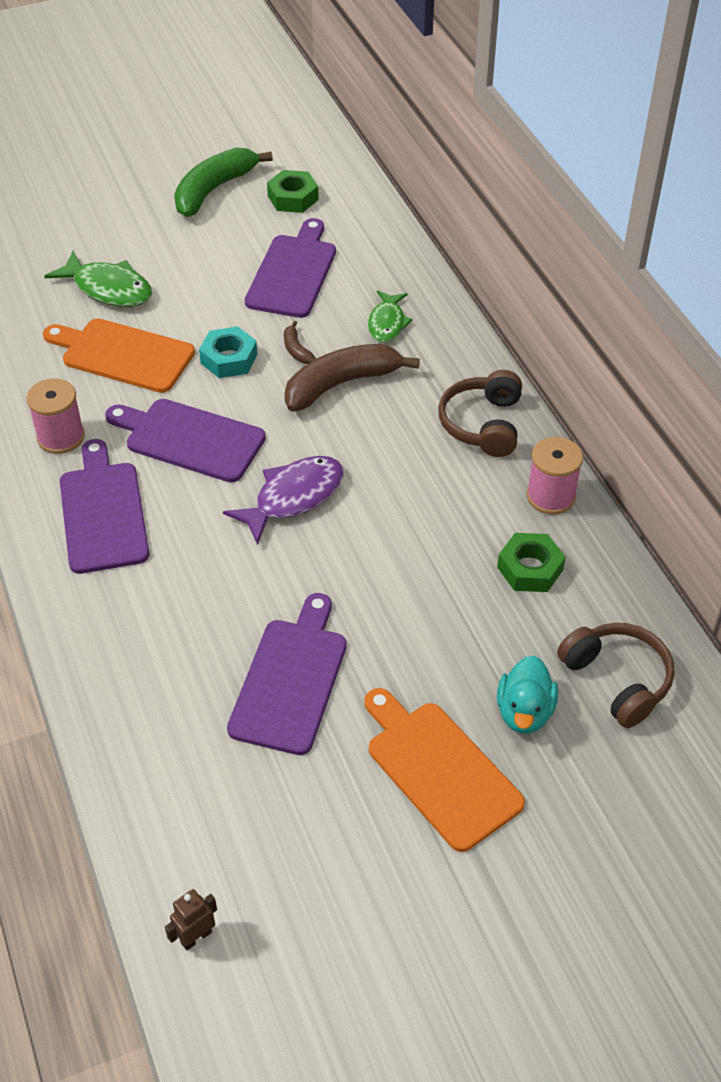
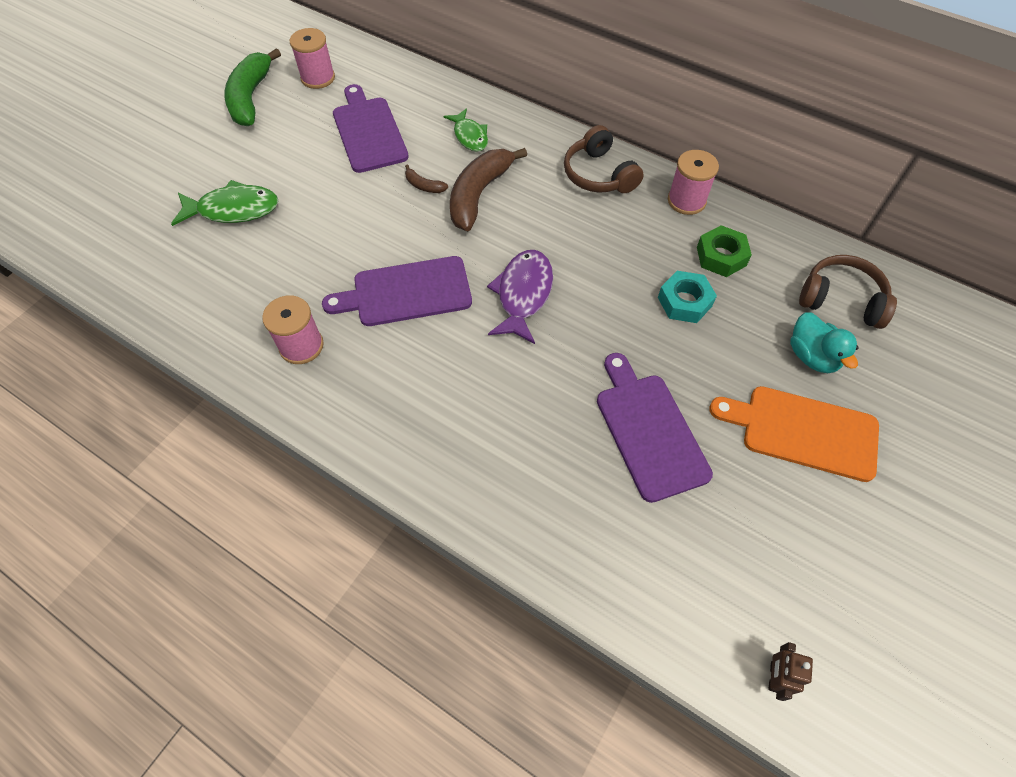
camera: 35 degrees left, 10 degrees up
orange cutting board [43,318,195,393] -> none
purple cutting board [60,439,149,574] -> none
turquoise nut [199,326,258,378] -> turquoise nut moved to [658,271,717,323]
green nut [267,170,319,213] -> pink spool [290,28,335,89]

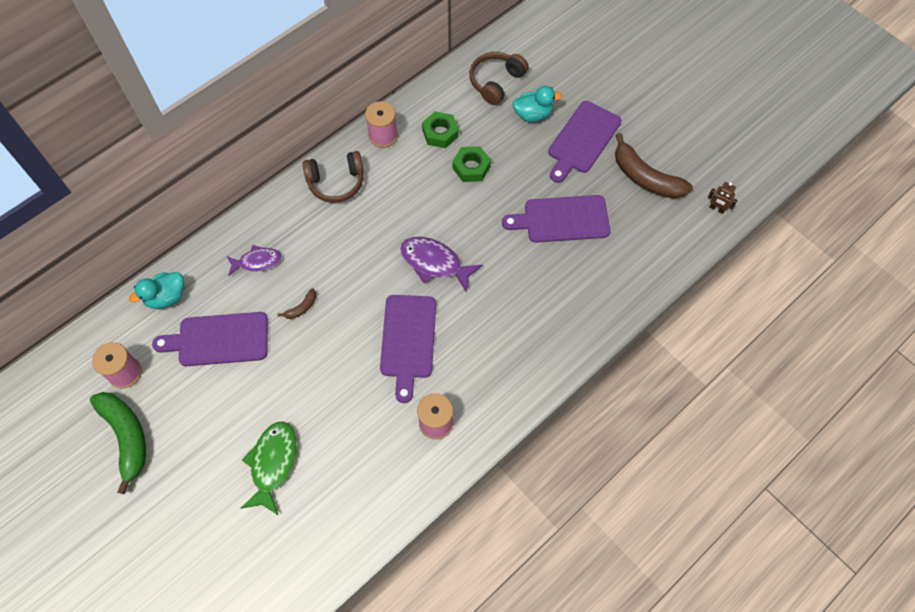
camera: 75 degrees left, 5 degrees up
green banana [224,48,281,126] -> green banana turned 135 degrees counterclockwise [90,392,146,494]
green fish [444,108,488,152] -> purple fish [227,245,282,276]
brown banana [450,148,527,231] -> brown banana moved to [615,133,693,199]
turquoise nut [658,271,717,323] -> green nut [452,146,491,182]
orange cutting board [709,386,879,482] -> purple cutting board [548,101,622,183]
none -> turquoise duck [129,272,184,309]

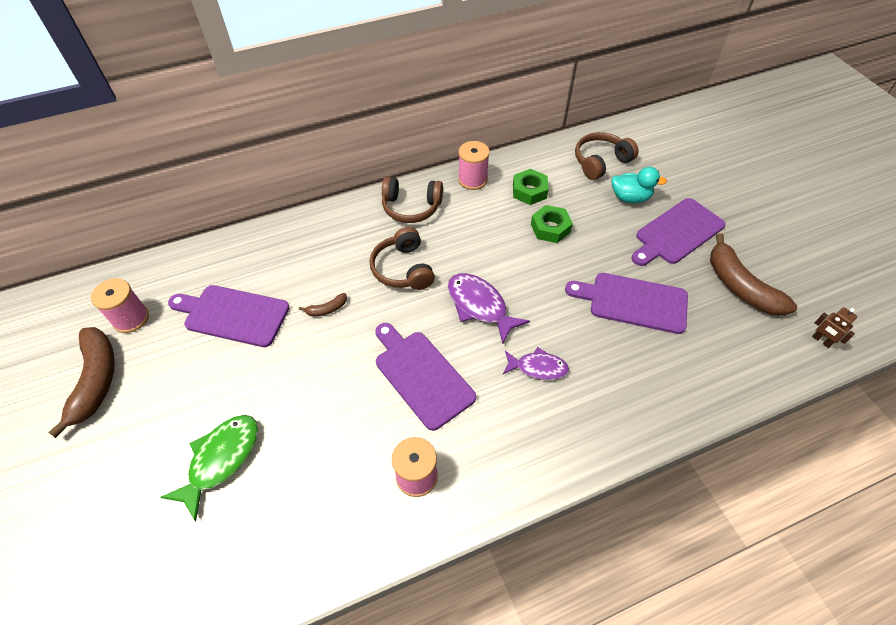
camera: 20 degrees right, 10 degrees down
green banana [90,392,146,494] -> brown banana [48,327,115,438]
turquoise duck [129,272,184,309] -> none
purple fish [227,245,282,276] -> purple fish moved to [503,347,569,380]
purple cutting board [380,295,436,403] -> purple cutting board turned 120 degrees clockwise [375,323,476,431]
none -> brown headphones [370,227,435,290]

